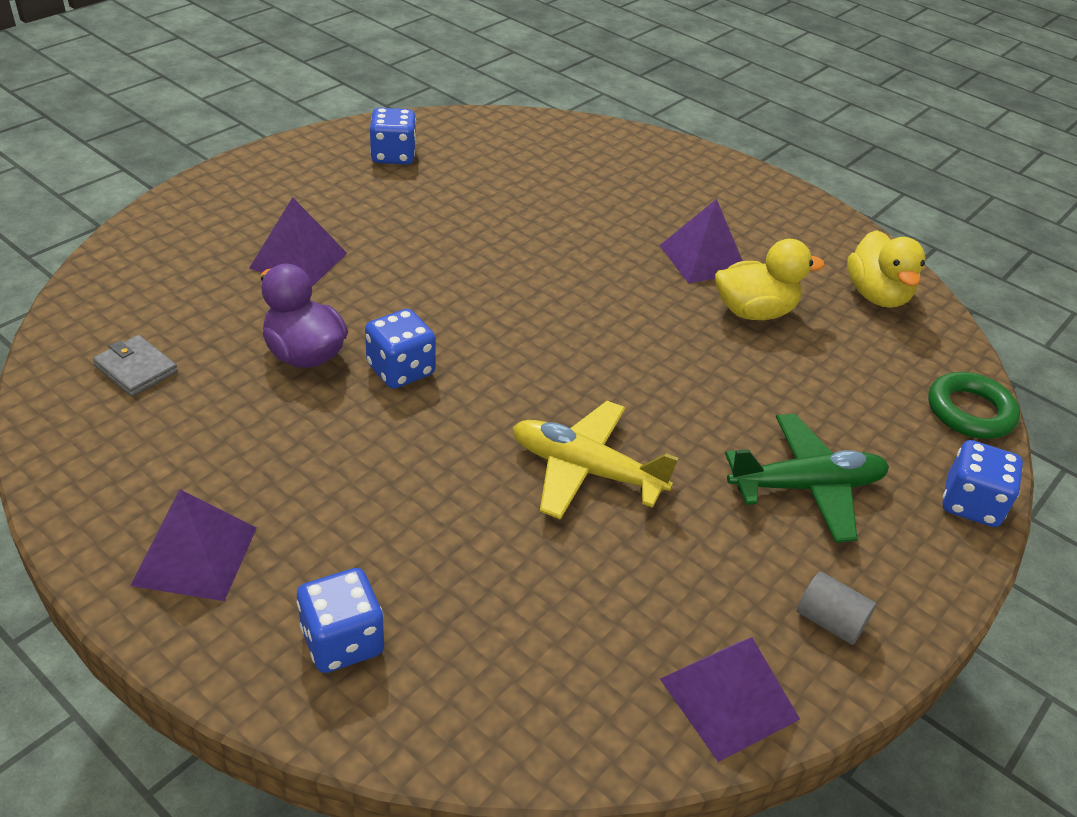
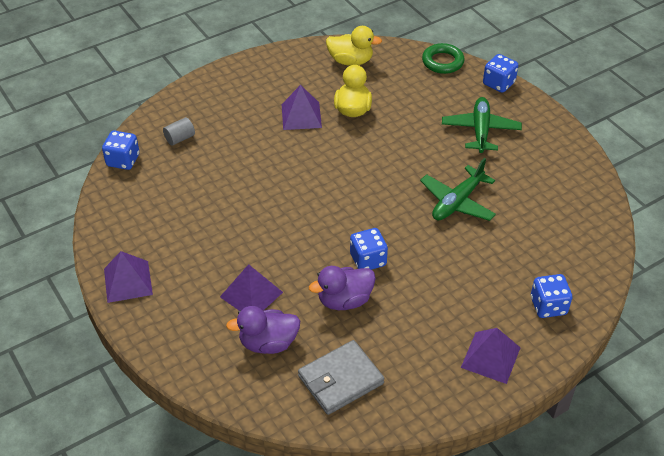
camera: 70 degrees left, 5 degrees up
grey wallet [93,335,178,396] -> grey wallet [298,340,384,415], size x1.71
blue dice [370,108,416,164] -> blue dice moved to [102,131,139,170]
yellow plane [512,401,678,520] -> green plane [420,158,496,221]
purple pyramid [660,637,800,762] -> purple pyramid moved to [104,251,153,303]
grey cylinder [797,571,876,645] -> grey cylinder moved to [163,117,195,146]
none -> purple duck [226,306,300,354]

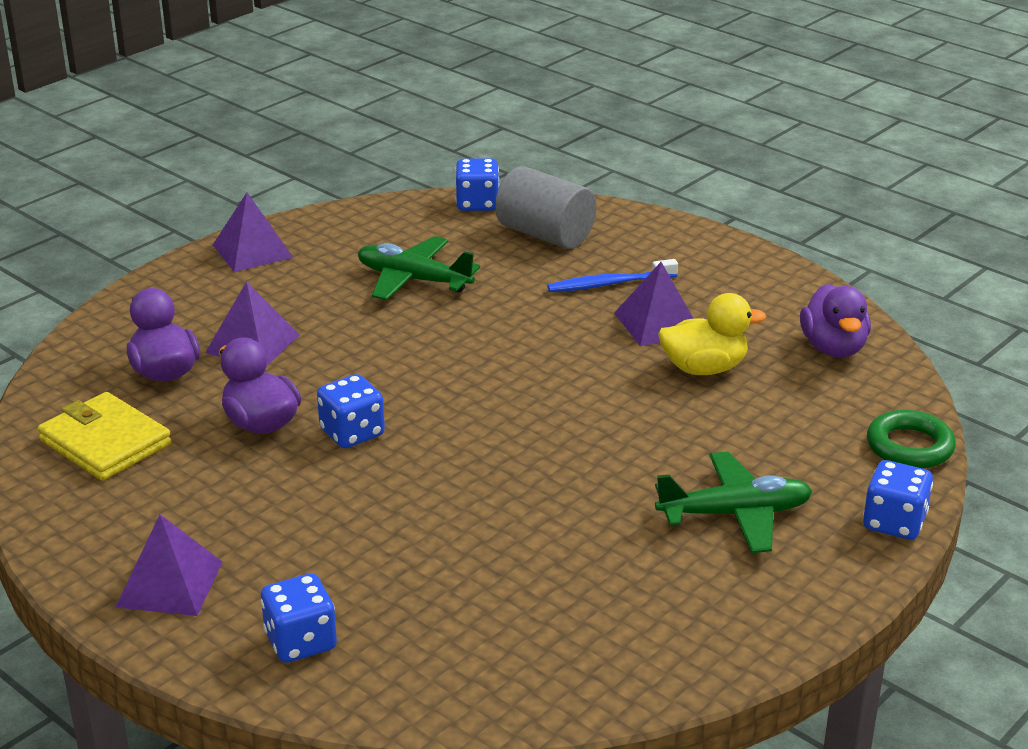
camera: 75 degrees right, 15 degrees down
grey cylinder [163,117,195,146] -> grey cylinder [495,166,596,249], size x2.01
grey wallet [298,340,384,415] -> yellow wallet [38,392,171,481]
yellow duck [326,26,382,66] -> purple duck [800,284,871,358]
green plane [420,158,496,221] -> green plane moved to [358,236,480,300]
none -> blue toothbrush [547,259,678,292]

